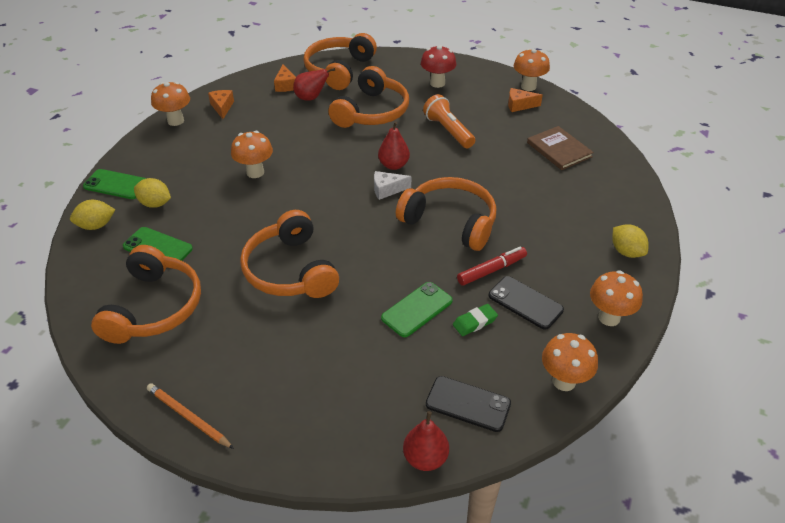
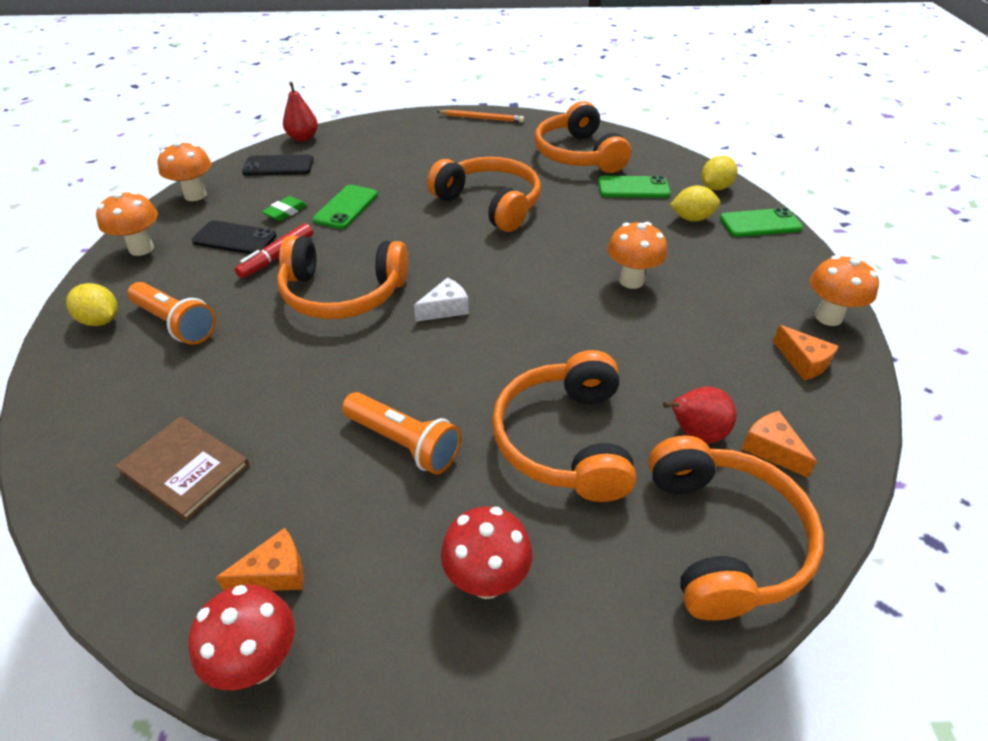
camera: 155 degrees right, 0 degrees up
red pear [378,121,410,170] -> none
orange mushroom [514,48,550,91] -> red mushroom [188,585,295,690]
none -> orange flashlight [127,282,216,345]

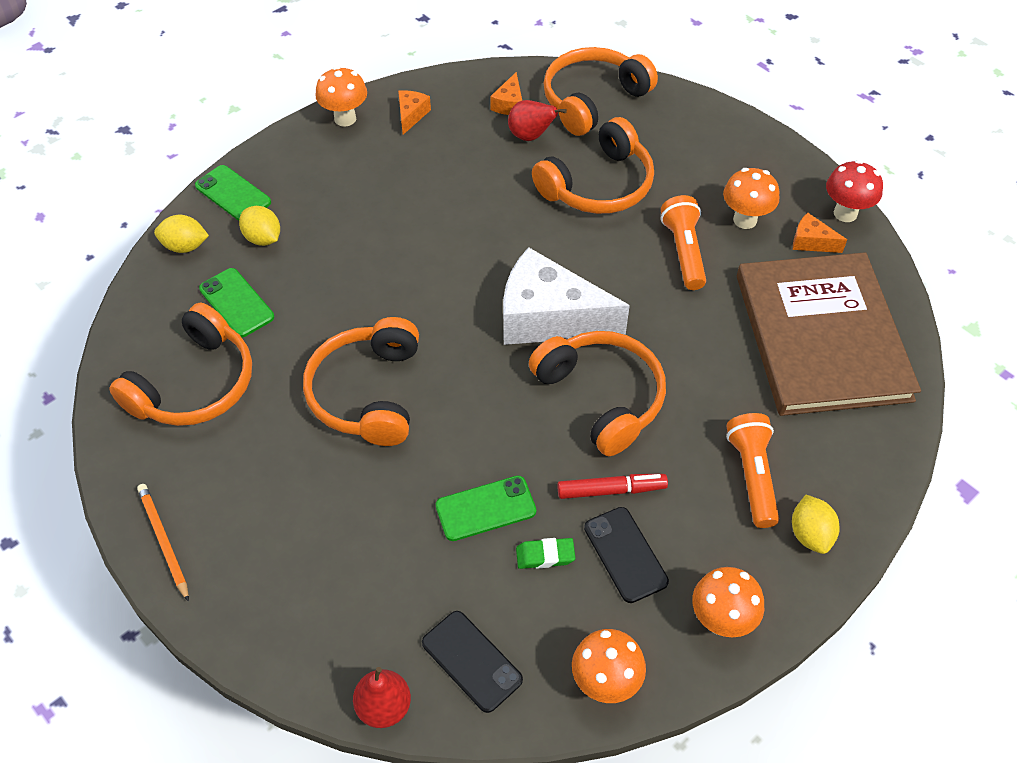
camera: 130 degrees left, 10 degrees up
brown book [116,416,249,521] -> brown book [737,252,921,416], size x2.21
white cheese [414,277,469,322] -> white cheese [503,247,630,345], size x2.34
red mushroom [441,506,532,599] -> none
orange mushroom [607,222,667,289] -> orange mushroom moved to [723,168,779,229]

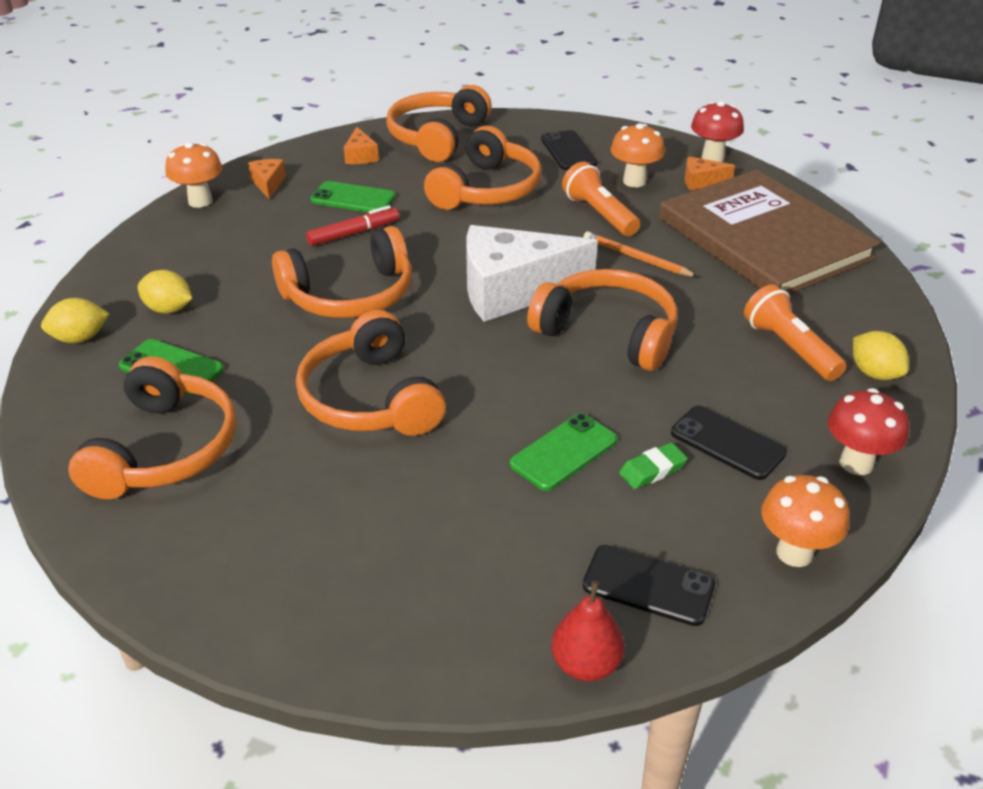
camera: 25 degrees left, 15 degrees down
orange pencil [137,484,189,602] -> orange pencil moved to [584,231,698,277]
green phone [195,165,271,221] -> green phone moved to [311,181,395,212]
red pear [508,100,567,141] -> none
red marker [557,474,668,499] -> red marker moved to [306,205,399,246]
orange mushroom [692,567,764,637] -> red mushroom [828,388,909,475]
none -> orange headphones [272,226,412,318]
none -> black phone [541,130,598,170]

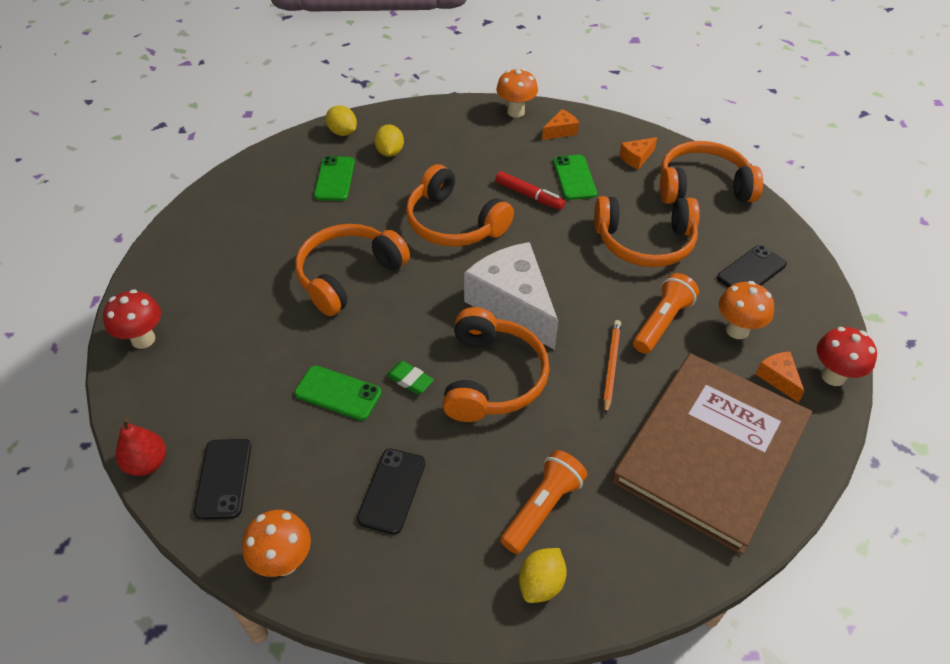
camera: 65 degrees right, 10 degrees up
orange headphones [68,356,236,499] -> none
green eraser [619,443,688,489] -> green eraser moved to [386,361,434,394]
red mushroom [828,388,909,475] -> red mushroom moved to [103,289,161,349]

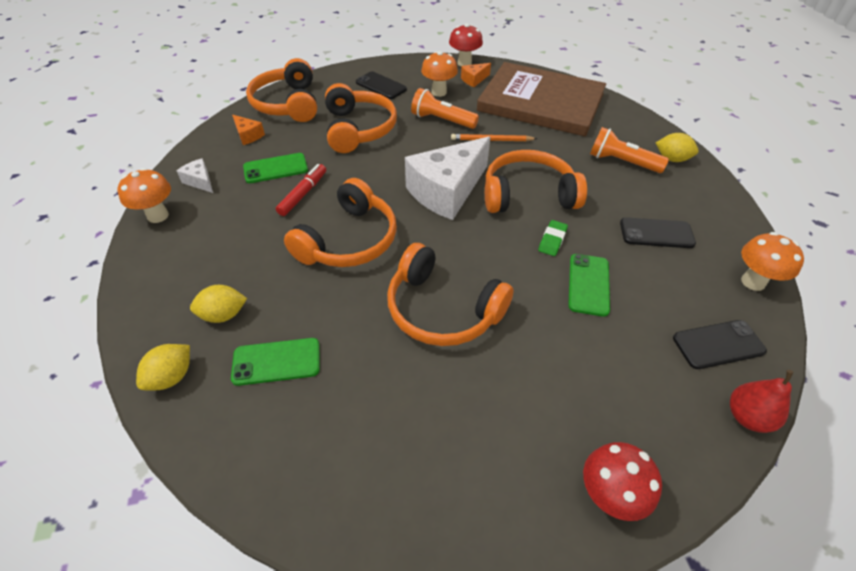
camera: 100 degrees left, 0 degrees up
orange cheese [542,109,579,140] -> white cheese [177,158,213,193]

